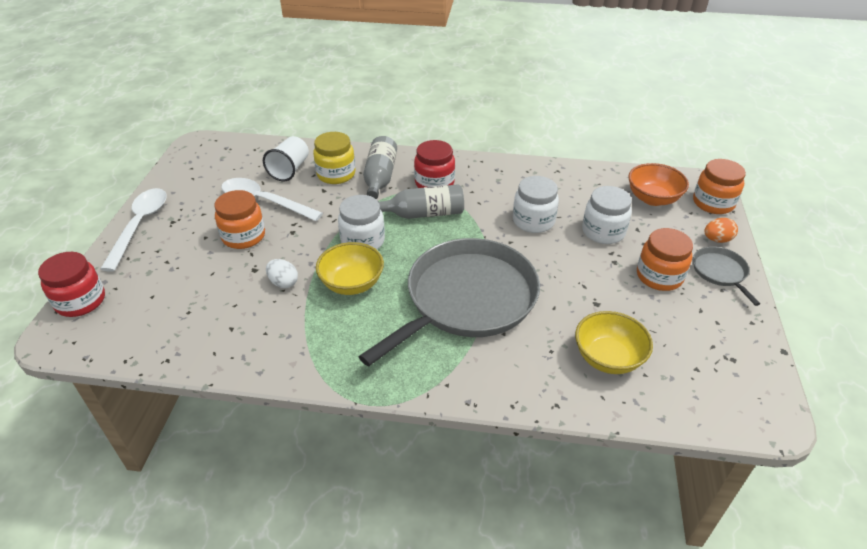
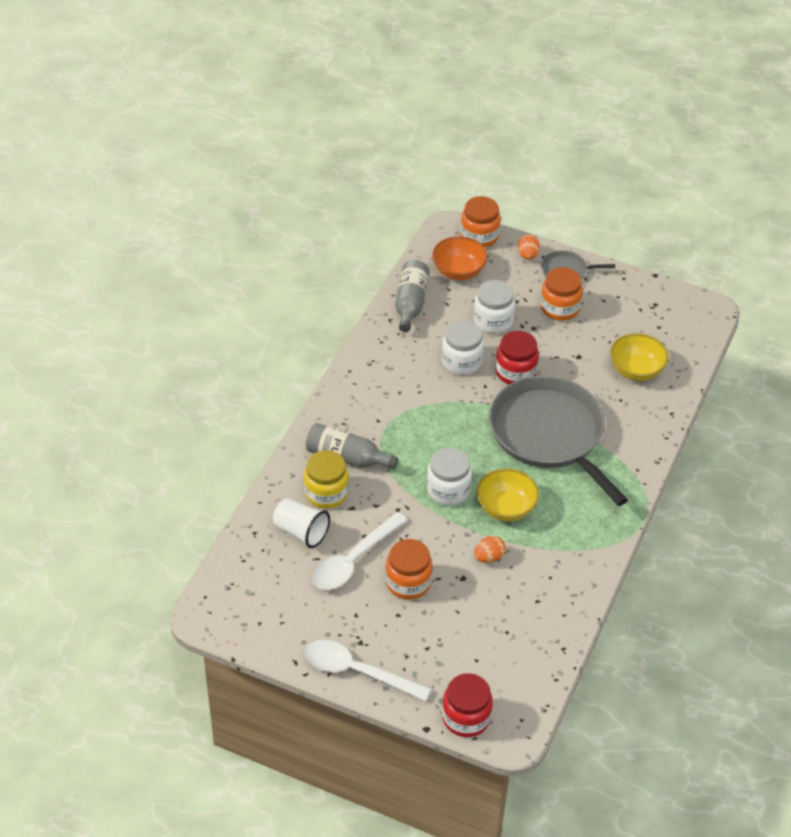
camera: 75 degrees left, 5 degrees up
white egg [266,259,298,288] -> orange egg [474,536,506,563]
grey bottle [378,184,464,219] -> grey bottle moved to [395,260,429,332]
red jar [414,140,455,188] -> red jar moved to [495,331,539,384]

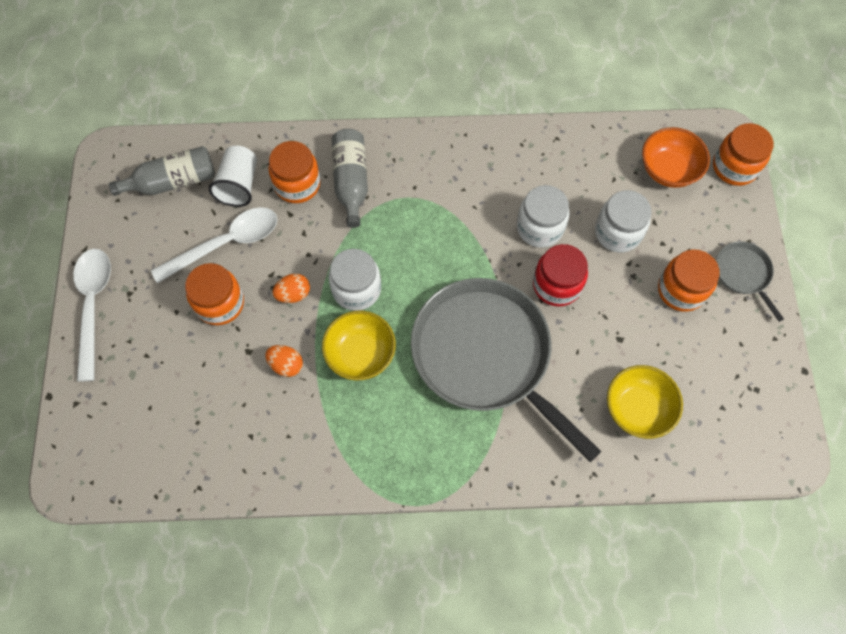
camera: 65 degrees right, 20 degrees up
yellow jar [304,450,349,509] -> orange jar [269,141,321,203]
white spoon [312,512,407,590] -> white spoon turned 135 degrees clockwise [151,207,277,283]
grey bottle [395,260,429,332] -> grey bottle moved to [109,146,215,196]
red jar [442,673,493,737] -> none
grey pan [489,376,628,506] -> grey pan turned 75 degrees counterclockwise [411,278,602,462]
orange egg [518,235,540,260] -> orange egg moved to [272,274,310,303]

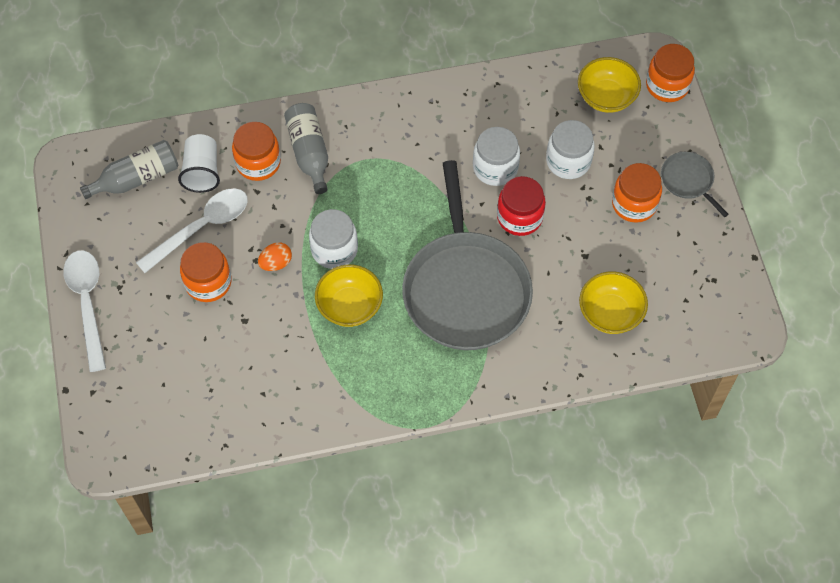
camera: 10 degrees left, 5 degrees down
orange egg [265,345,303,377] -> none
grey pan [411,278,602,462] -> grey pan turned 135 degrees counterclockwise [402,160,533,350]
orange bowl [642,127,710,188] -> yellow bowl [578,57,641,113]

